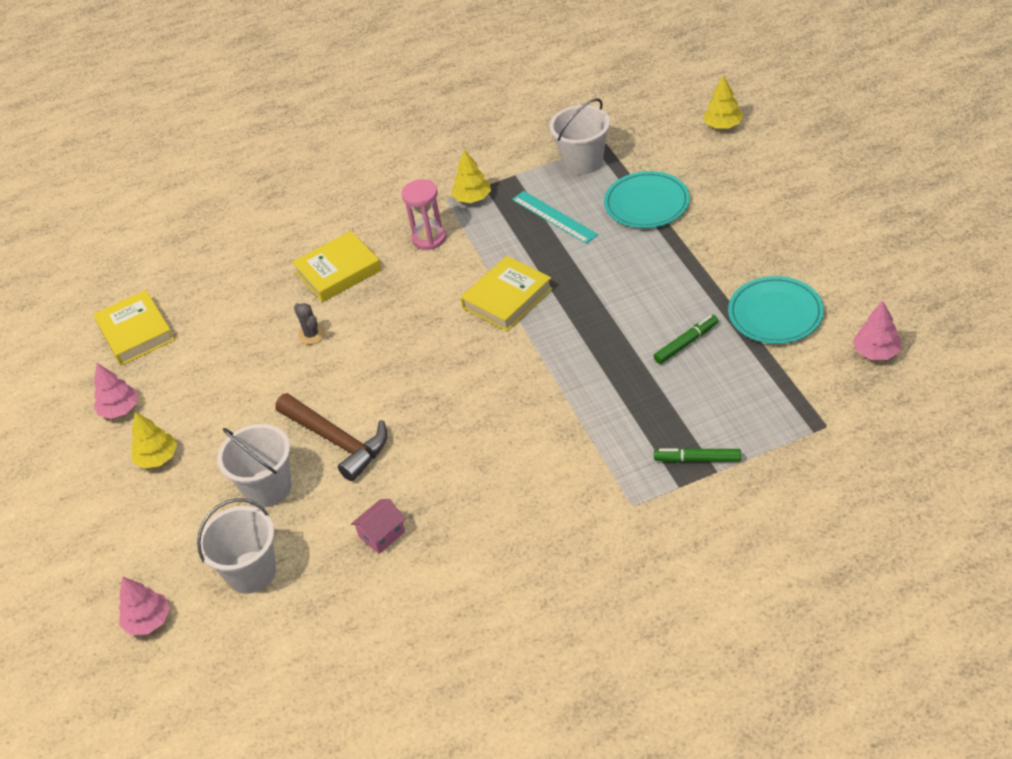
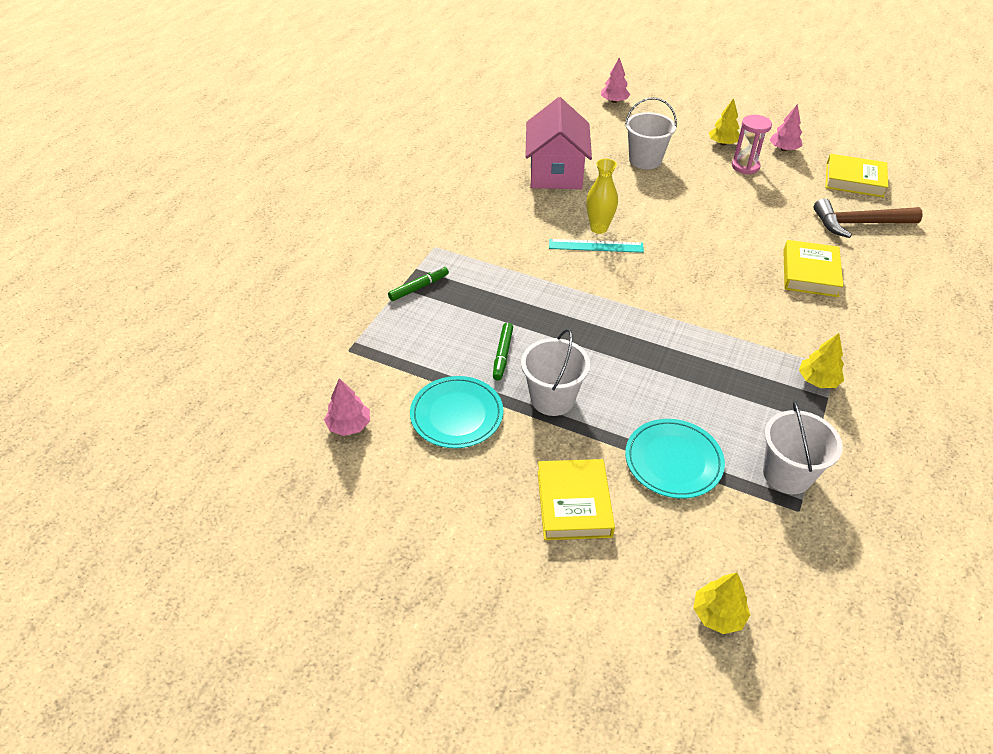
camera: 130 degrees right, 0 degrees up
white bucket [197,498,276,594] -> white bucket moved to [521,329,590,416]
brown hammer [275,393,388,481] -> brown hammer moved to [814,198,923,238]
grey cactus [294,303,325,344] -> none
pink house [351,499,406,554] -> pink house [525,97,592,189], size x2.47
pink hourglass [402,179,446,250] -> pink hourglass moved to [732,115,772,175]
yellow book [461,256,553,331] -> yellow book moved to [538,459,615,540]
turquoise ruler [512,191,598,244] -> turquoise ruler moved to [549,239,644,253]
none -> yellow vase [586,158,618,234]

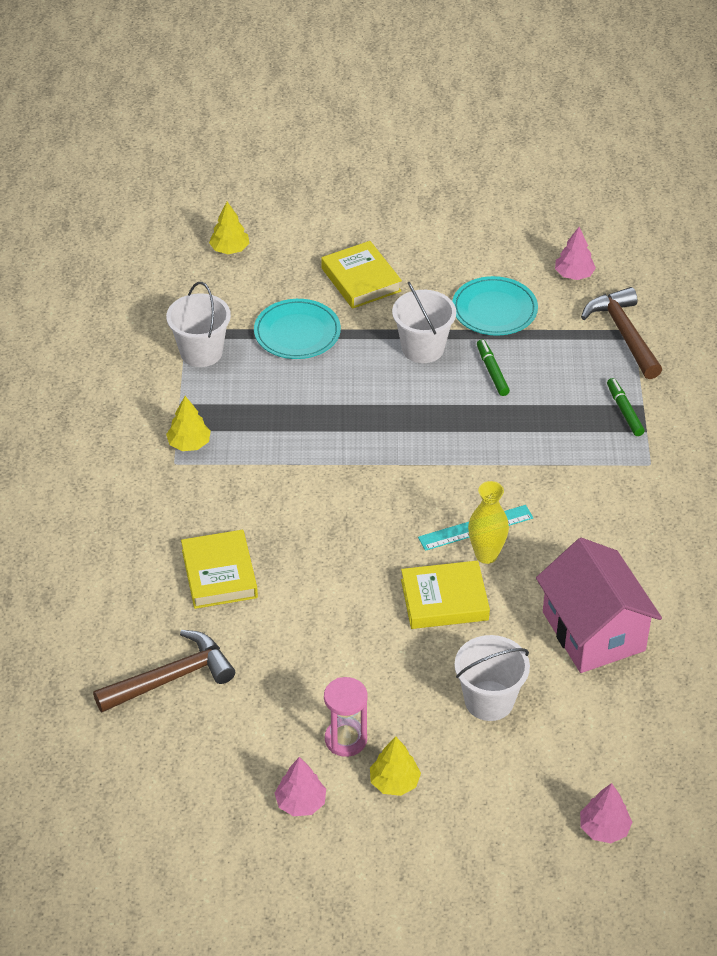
camera: 155 degrees right, 0 degrees up
green marker [388,266,449,301] -> green marker turned 135 degrees clockwise [607,378,645,436]
yellow book [825,154,888,197] -> yellow book moved to [401,560,490,629]
none -> brown hammer [581,287,662,379]

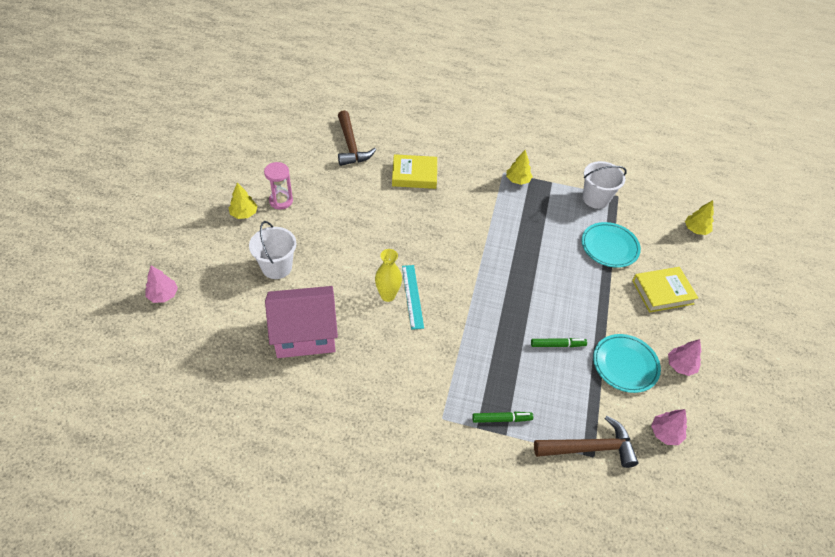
camera: 100 degrees right, 5 degrees up
pink tree [275,757,326,816] -> pink tree moved to [668,339,701,376]
white bucket [392,282,456,363] -> none
yellow book [401,560,490,629] -> none

